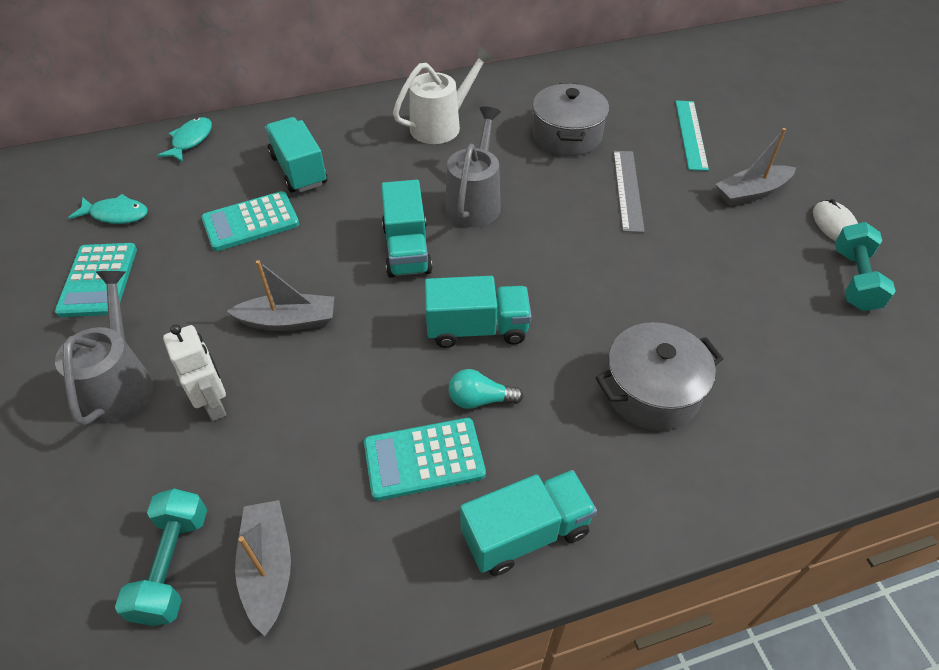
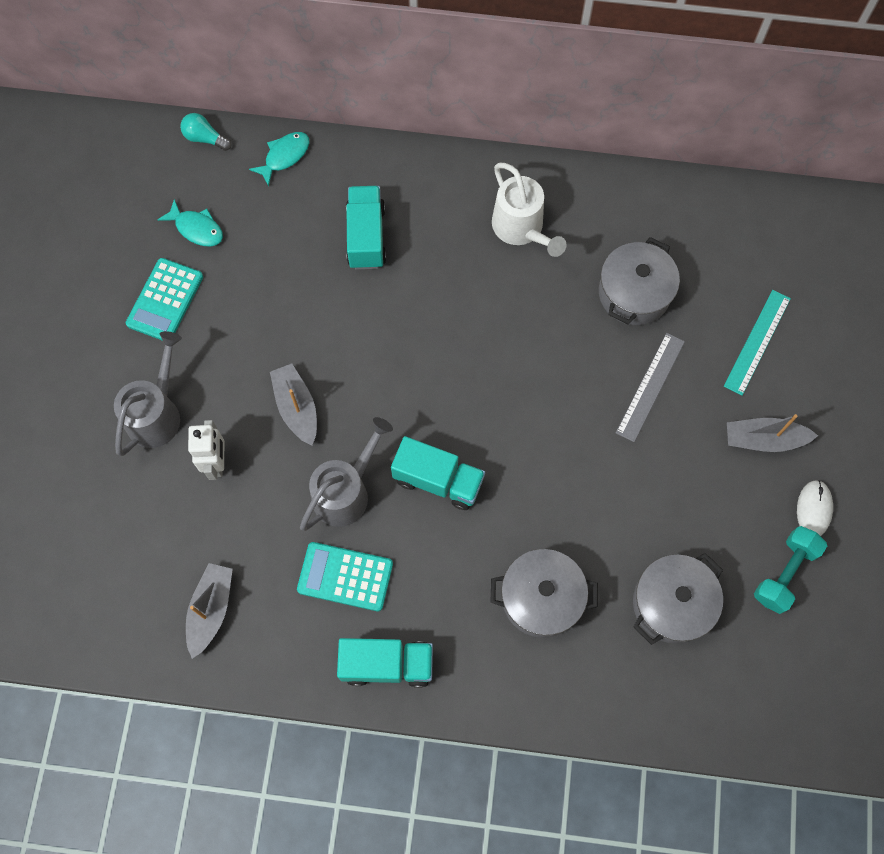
camera: 25 degrees right, 20 degrees up
turquoise dumbbell [115,489,207,626] -> none
turquoise calculator [201,191,299,251] -> none
grey boat [227,260,334,331] -> grey boat turned 135 degrees counterclockwise [270,364,317,445]
turquoise truck [381,180,432,278] -> none
white watering can [393,46,494,144] -> white watering can turned 75 degrees clockwise [492,163,567,257]
grey watering can [445,106,501,227] -> grey watering can moved to [300,417,393,531]
turquoise light bulb [449,369,523,409] -> turquoise light bulb moved to [180,113,231,151]
none -> grey pot [633,553,723,645]

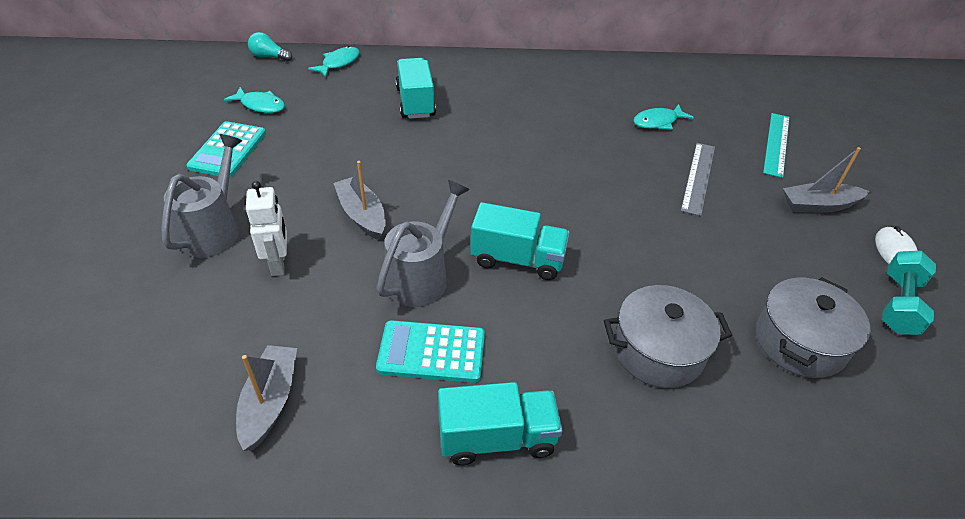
camera: 10 degrees left, 25 degrees down
white watering can [492,163,567,257] -> none
grey pot [599,237,680,325] -> turquoise fish [633,104,694,130]

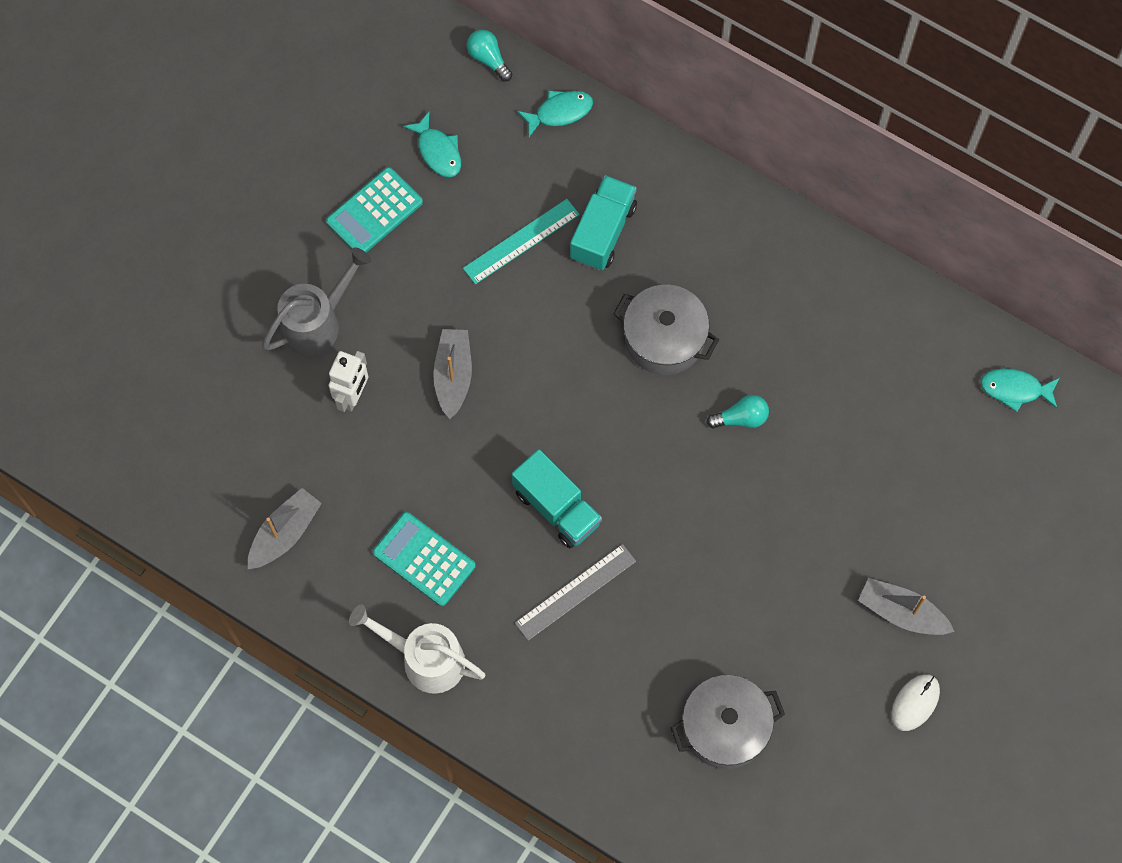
camera: 35 degrees right, 25 degrees up
grey watering can [377,180,469,307] -> none
turquoise truck [438,382,562,465] -> white watering can [349,604,486,694]
grey pot [604,285,732,388] -> grey pot moved to [613,285,719,375]
turquoise fish [633,104,694,130] -> turquoise fish moved to [981,368,1059,412]
grey ruler [681,143,715,216] -> grey ruler moved to [515,544,636,641]
turquoise ruler [763,113,789,178] -> turquoise ruler moved to [463,199,580,284]
turquoise dumbbell [882,251,936,335] -> none
none -> turquoise light bulb [706,395,769,429]

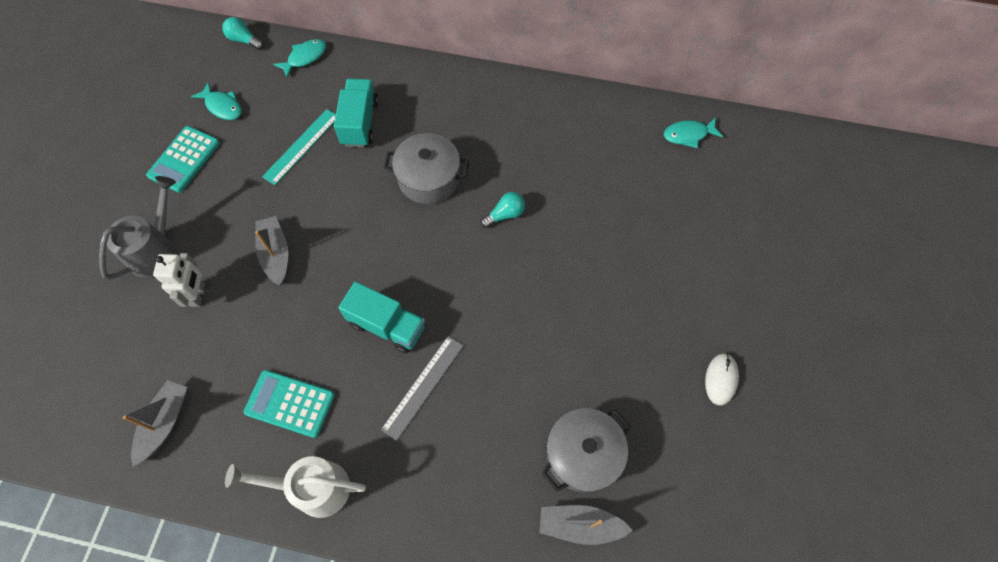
camera: 20 degrees left, 5 degrees down
grey boat [858,578,955,635] -> grey boat moved to [539,505,633,545]

